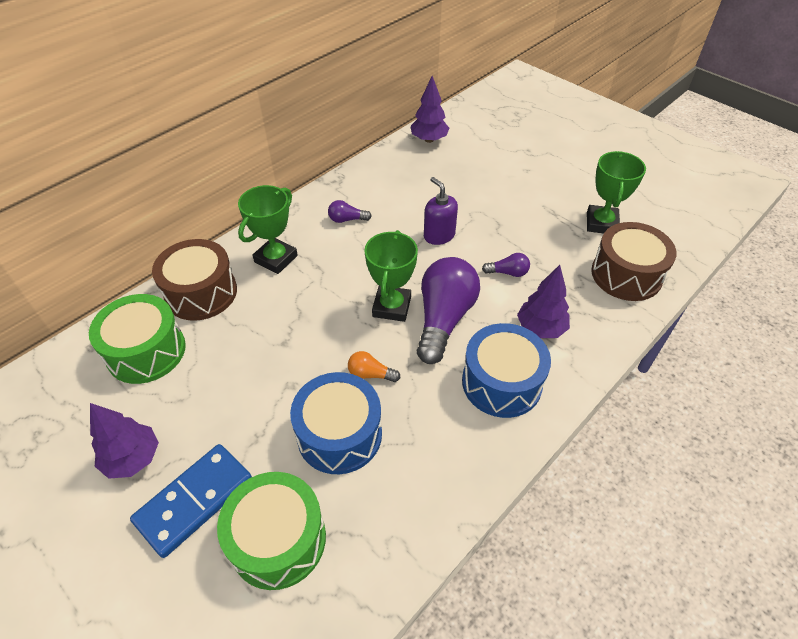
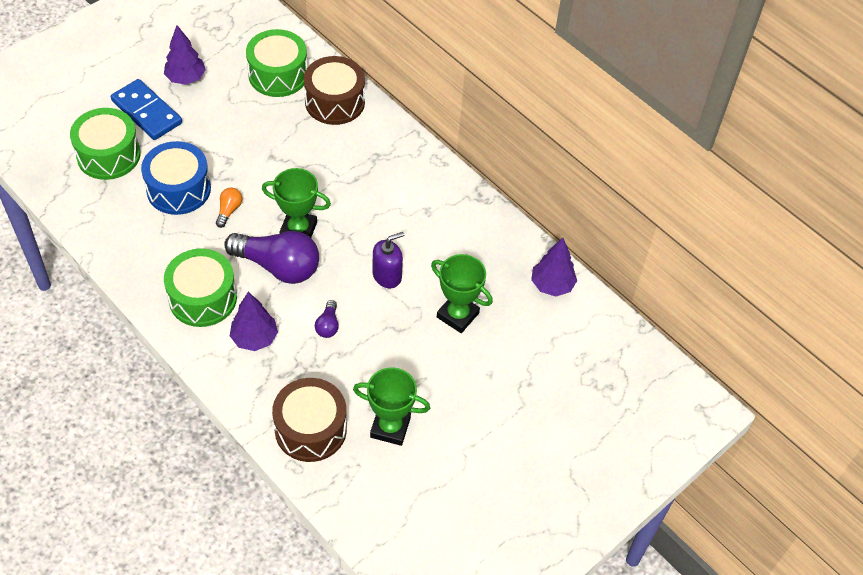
camera: 90 degrees right, 5 degrees up
green trophy [238,185,298,274] -> green trophy moved to [431,254,493,333]
purple light bulb [328,200,372,223] -> none
blue drum [462,323,551,418] -> green drum [164,248,237,327]

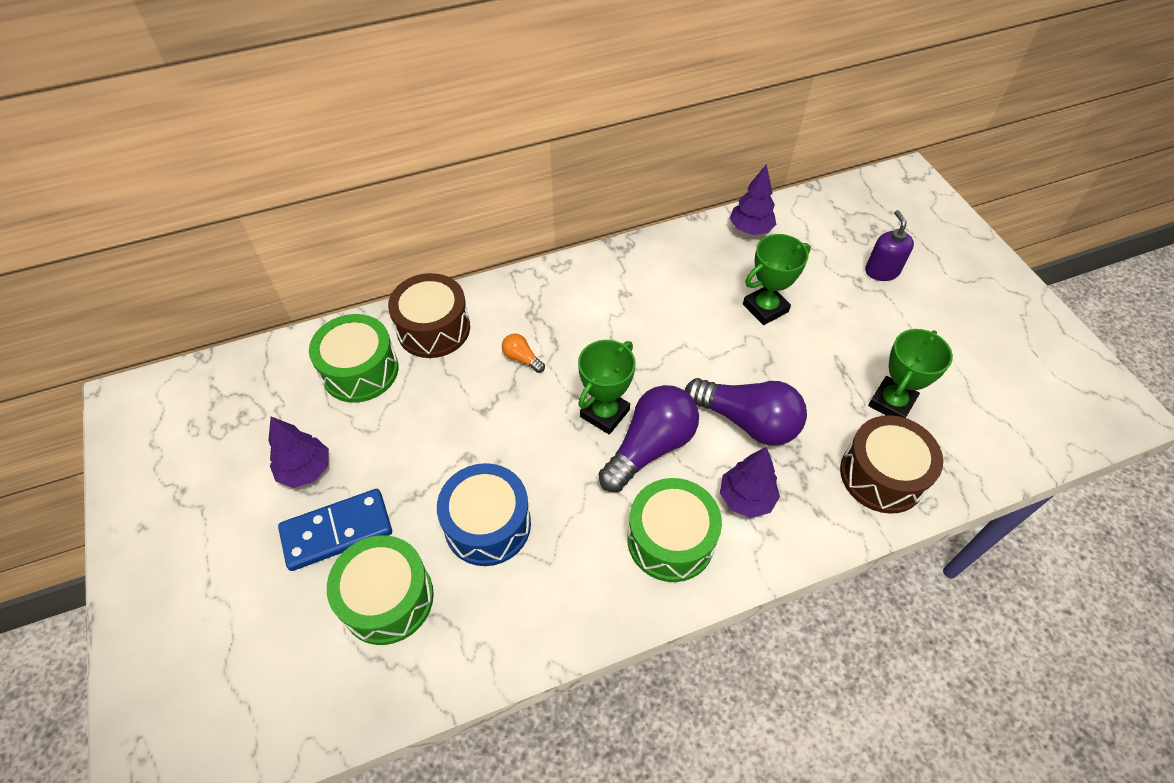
camera: 65 degrees left, 0 degrees up
orange light bulb [216,188,242,228] -> orange light bulb moved to [502,334,545,373]
purple light bulb [315,300,339,338] -> purple light bulb [685,378,807,446], size x2.27
purple soap dispenser [373,232,404,288] -> purple soap dispenser moved to [865,210,914,281]

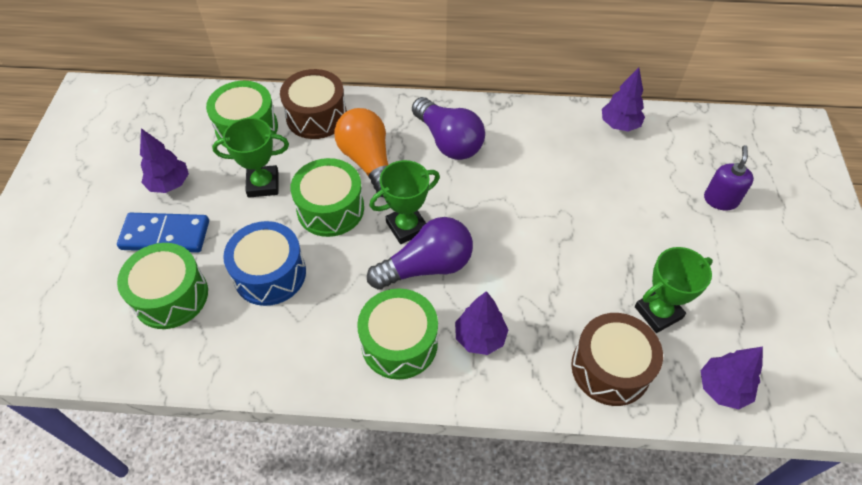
camera: 25 degrees right, 0 degrees up
orange light bulb [502,334,545,373] -> orange light bulb [334,108,388,197], size x2.27
purple light bulb [685,378,807,446] -> purple light bulb moved to [412,97,485,160]
green trophy [743,234,811,325] -> green trophy moved to [212,118,289,198]
none -> green drum [290,158,364,237]
none -> purple tree [701,347,763,409]

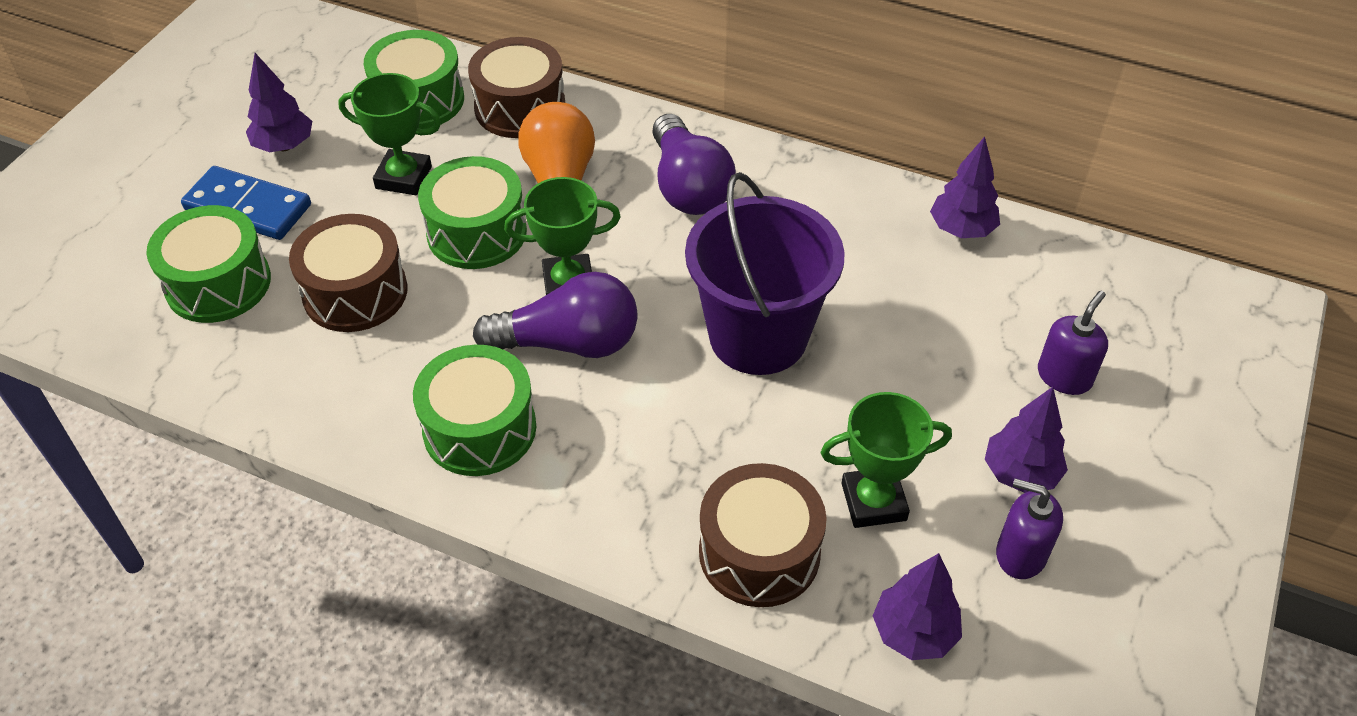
camera: 20 degrees right, 5 degrees down
blue drum [223,221,306,306] -> brown drum [289,214,408,332]
purple tree [455,291,508,355] -> purple tree moved to [984,387,1068,493]
none -> purple bucket [685,172,845,375]
none -> purple soap dispenser [996,479,1063,579]

